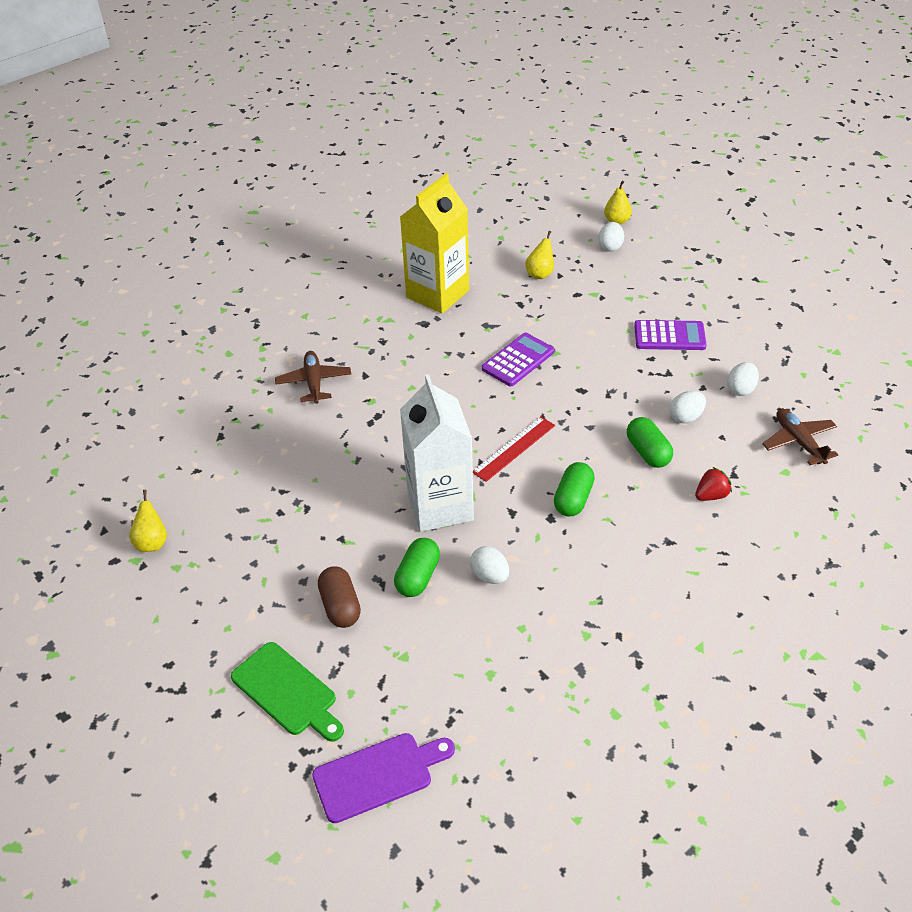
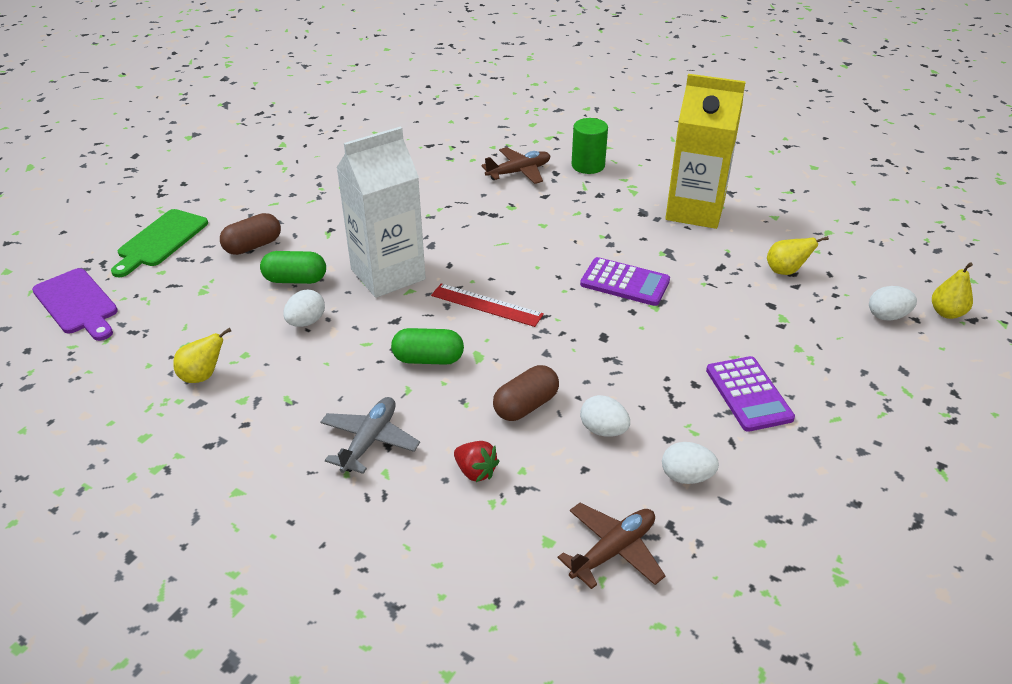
camera: 70 degrees right, 5 degrees down
yellow pear [129,490,167,552] -> yellow pear moved to [173,328,231,383]
green capsule [627,417,673,468] -> brown capsule [493,365,559,421]
none -> grey plane [320,397,420,474]
none -> green cylinder [571,118,608,174]

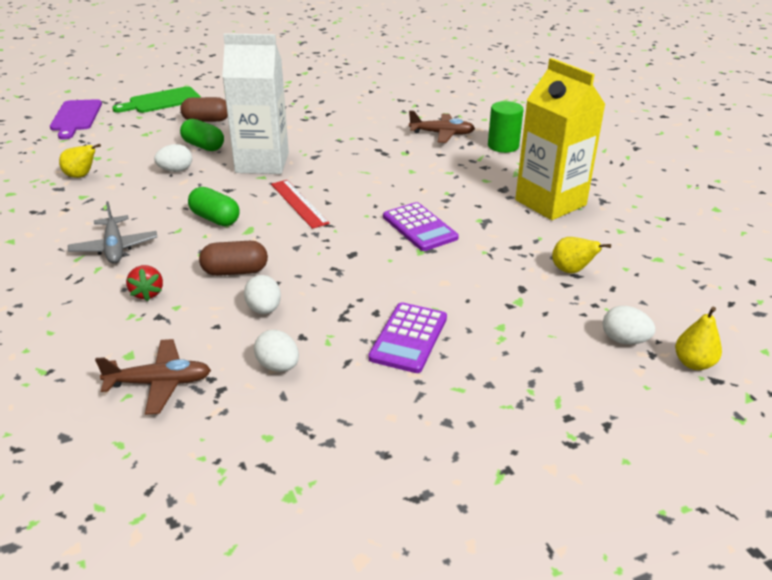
camera: 35 degrees right, 5 degrees down
grey plane [320,397,420,474] -> grey plane turned 105 degrees clockwise [68,201,157,264]

